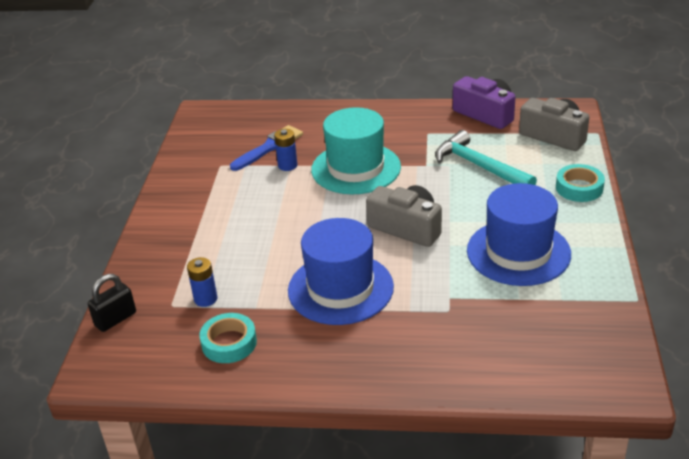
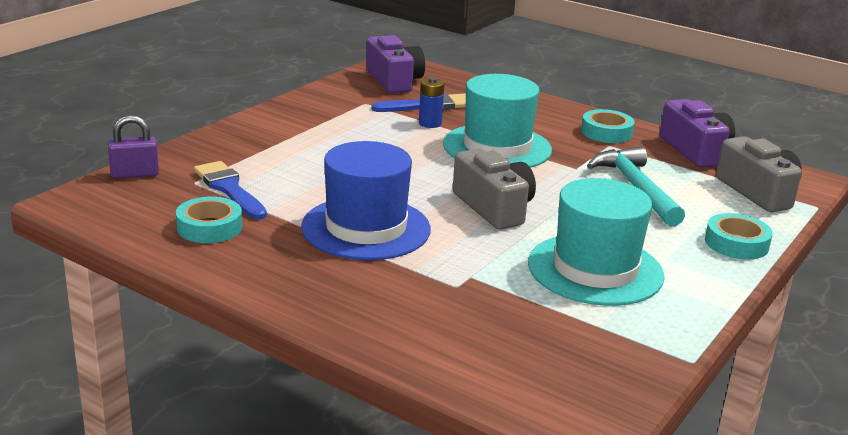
camera: 25 degrees right, 10 degrees down
black padlock [88,274,136,332] -> purple padlock [108,115,159,178]
blue battery [187,257,217,307] -> blue brush [194,161,267,220]
blue hat [467,183,571,286] -> turquoise hat [528,178,664,306]
none -> purple camera [366,35,425,93]
none -> turquoise tape [581,109,635,143]

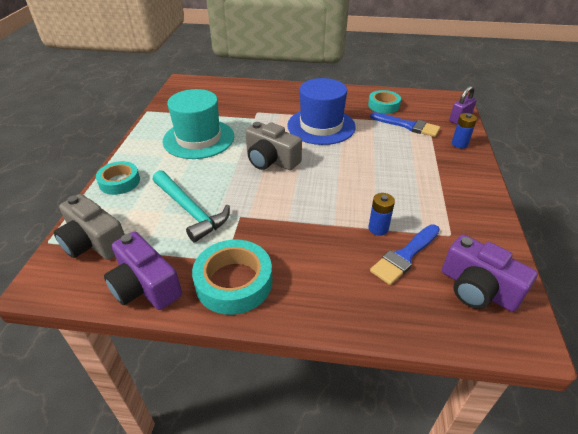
camera: 155 degrees right, 15 degrees up
turquoise hat [443,74,552,168] -> none
turquoise tape [581,109,635,143] -> turquoise tape [192,240,272,315], size x1.52
none -> blue battery [452,113,477,149]

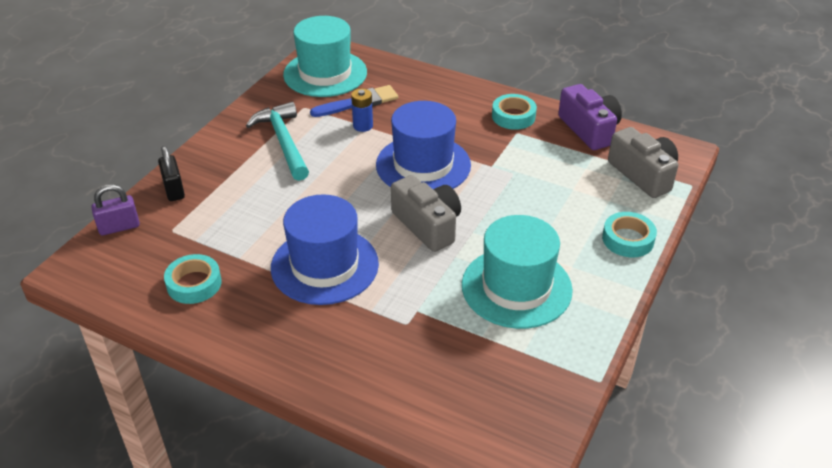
camera: 160 degrees left, 0 degrees up
turquoise hammer [153,170,230,242] -> turquoise hammer moved to [246,102,309,181]
turquoise tape [192,240,272,315] -> turquoise tape [492,94,537,130], size x0.66
blue brush [370,112,440,137] -> none
purple camera [442,234,538,312] -> turquoise hat [283,16,367,97]
blue battery [452,113,477,149] -> black padlock [158,146,185,201]
none -> blue hat [376,101,471,189]

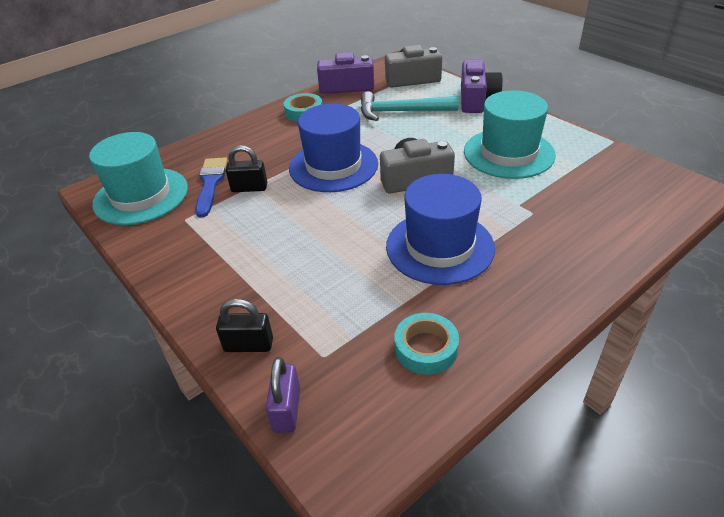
camera: 65 degrees left, 0 degrees up
turquoise hammer [246,102,309,181] -> turquoise hammer moved to [361,91,459,121]
blue battery [351,89,373,132] -> black padlock [226,145,267,192]
turquoise tape [602,212,657,257] -> purple camera [461,60,503,113]

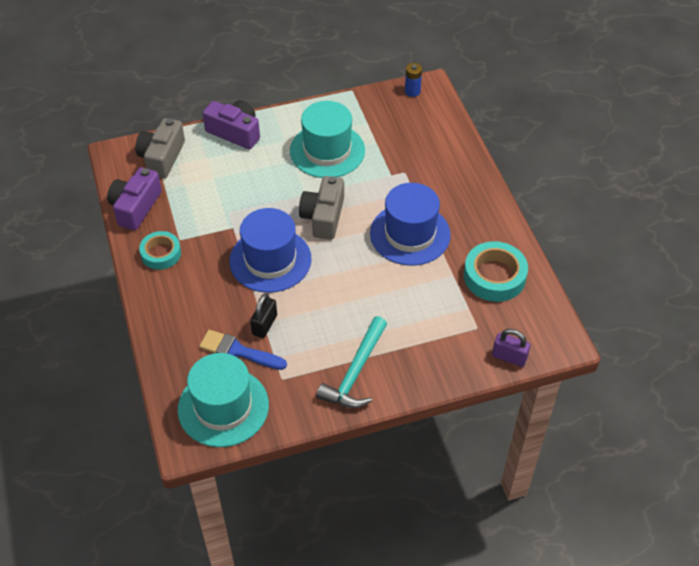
camera: 70 degrees left, 10 degrees up
black padlock [216,299,273,352] -> none
turquoise hammer [361,91,459,121] -> turquoise hammer moved to [316,316,387,408]
turquoise tape [394,313,459,375] -> turquoise tape [464,241,528,302], size x1.52
none -> blue battery [405,63,422,97]

